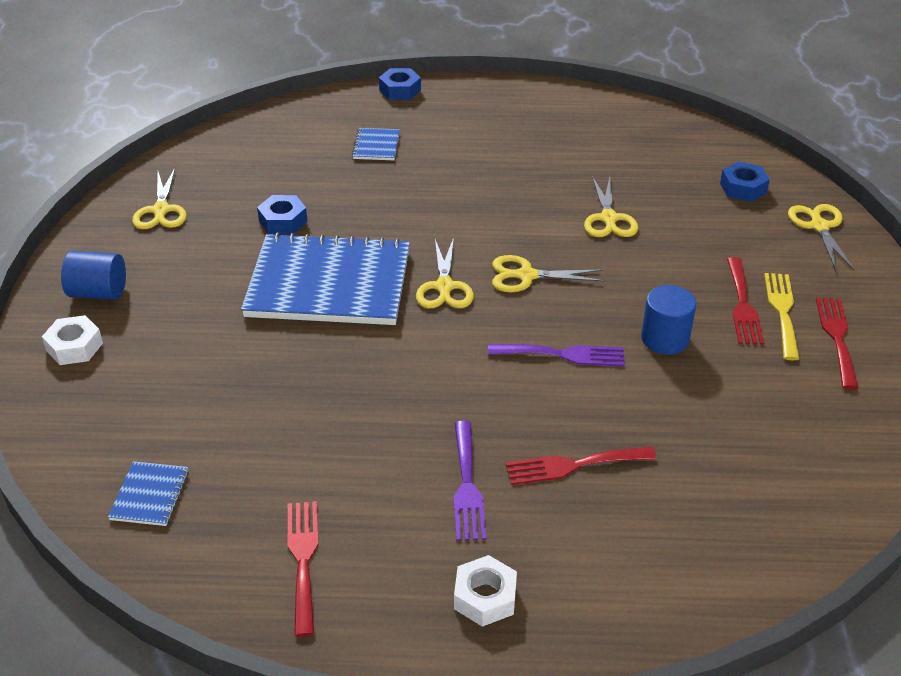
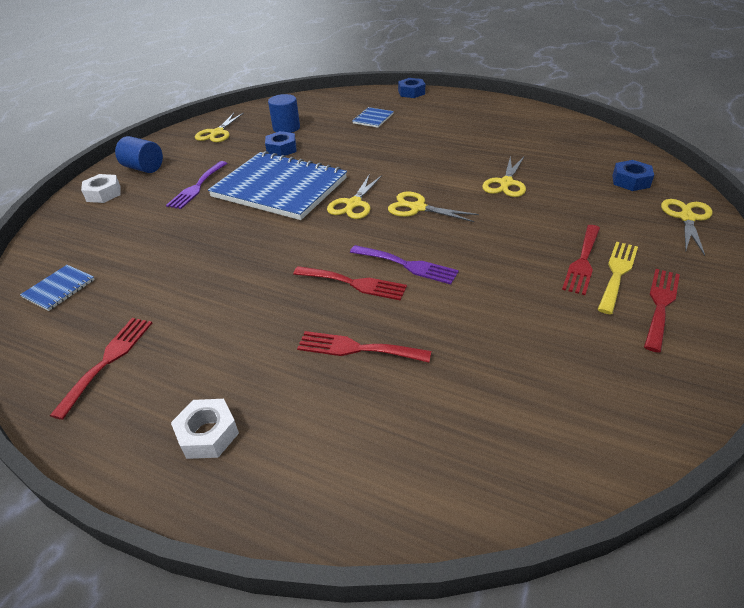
camera: 25 degrees right, 0 degrees up
purple fork [454,421,486,541] -> purple fork moved to [166,161,227,209]
blue cylinder [641,285,696,354] -> blue cylinder moved to [268,94,300,133]
none -> red fork [293,266,407,301]

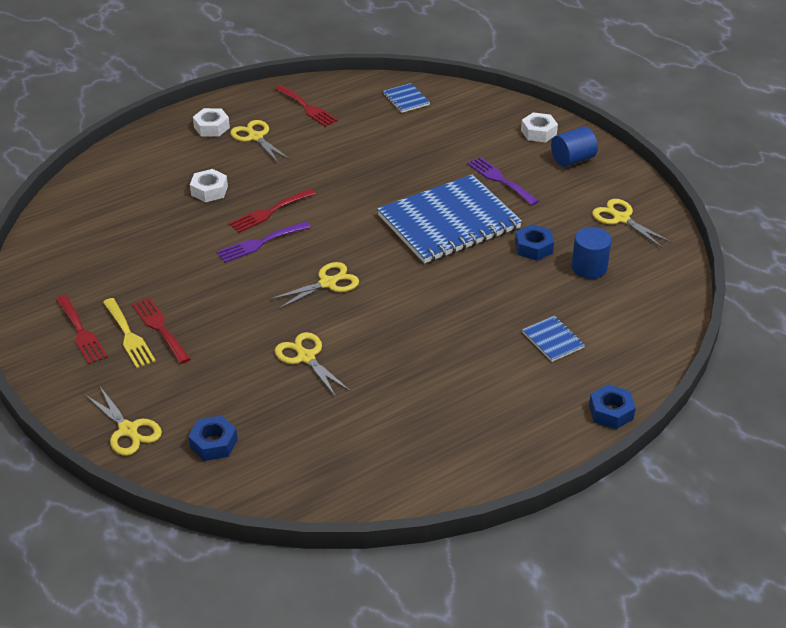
camera: 120 degrees right, 0 degrees up
red fork [297,331,431,362] -> white nut [190,169,228,202]
yellow scissors [327,174,382,219] -> yellow scissors moved to [230,120,290,163]

